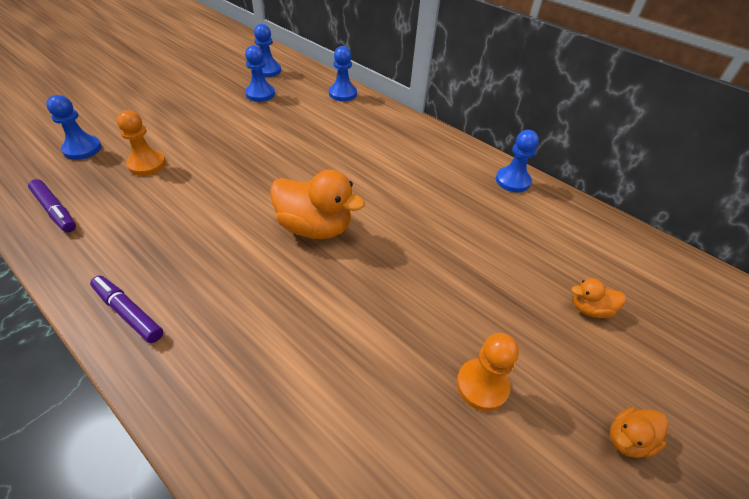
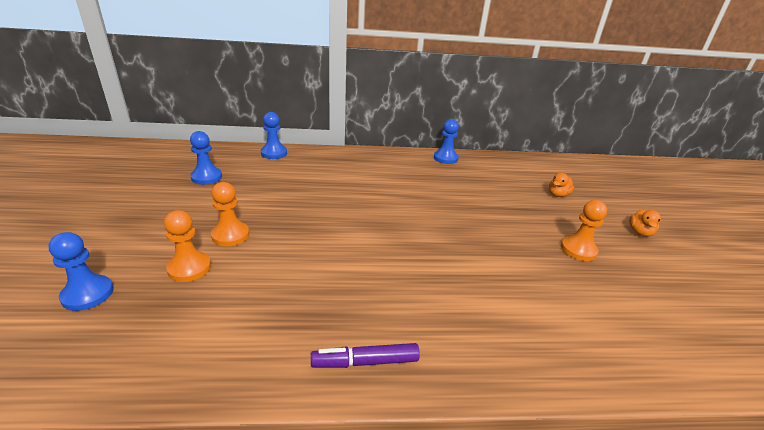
camera: 45 degrees left, 15 degrees down
purple marker [28,179,76,232] -> none
blue pawn [254,24,281,77] -> none
orange duck [270,170,365,239] -> none
none -> orange pawn [211,182,249,247]

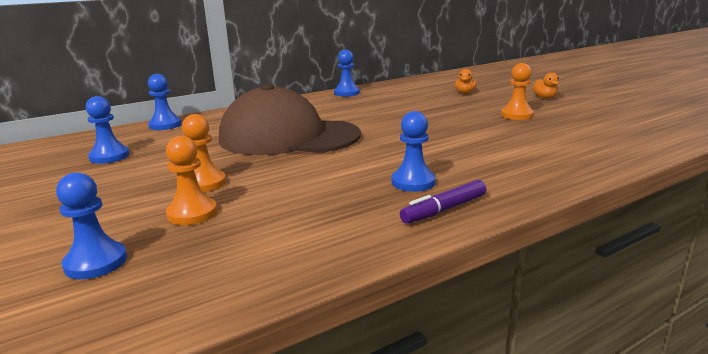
camera: 25 degrees left, 10 degrees down
none -> brown cap [219,84,361,155]
none -> blue pawn [391,111,436,192]

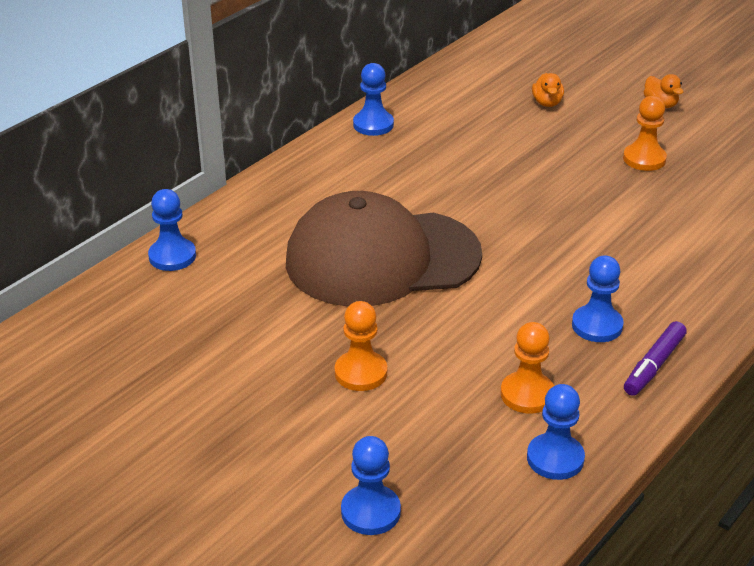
camera: 20 degrees left, 15 degrees up
blue pawn [86,96,129,164] -> blue pawn moved to [527,384,585,480]
orange pawn [166,136,217,225] -> orange pawn moved to [501,322,554,413]

